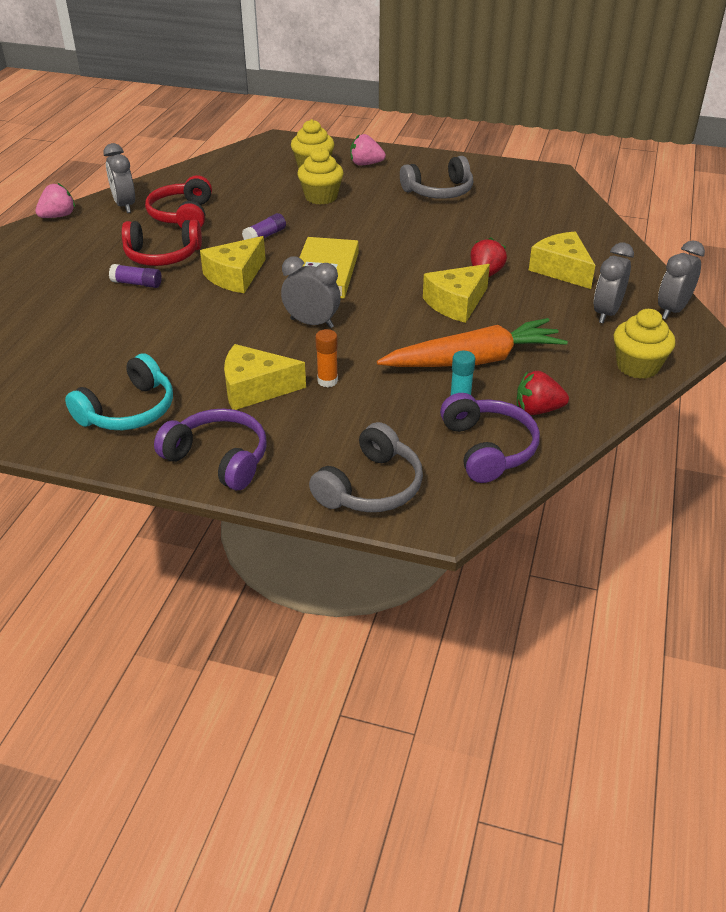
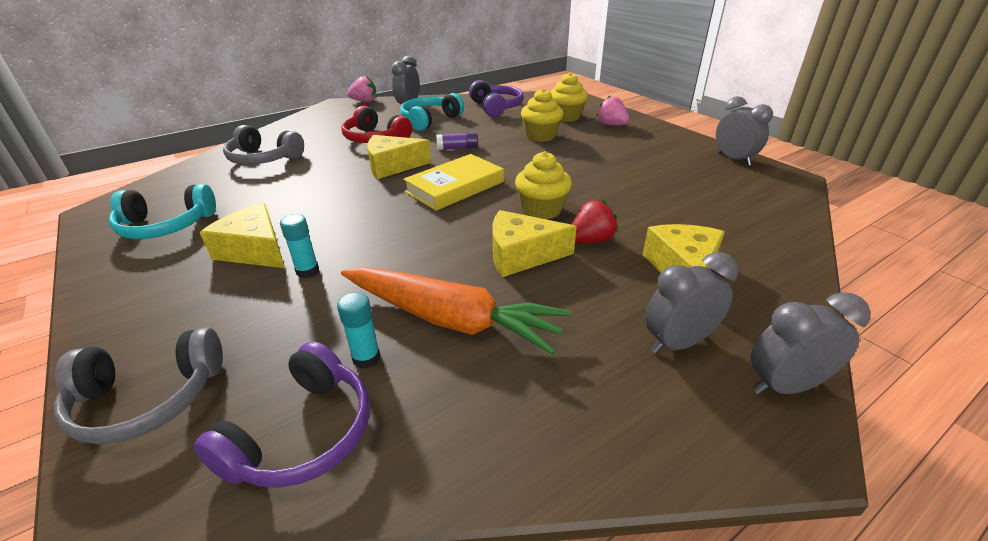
camera: 40 degrees right, 5 degrees down
purple glue stick [109,264,162,288] -> none
red headphones [145,175,212,228] -> turquoise headphones [400,93,464,131]
purple headphones [154,409,267,490] -> purple headphones moved to [469,80,524,117]
grey clock [281,257,341,328] -> grey clock moved to [716,96,773,166]
orange glue stick [315,329,338,387] -> turquoise glue stick [280,214,319,278]
grey headphones [400,156,473,199] -> grey headphones moved to [223,125,304,165]
red strawberry [517,371,569,415] -> none
yellow cupcake [614,309,676,379] -> yellow cupcake moved to [515,151,572,220]

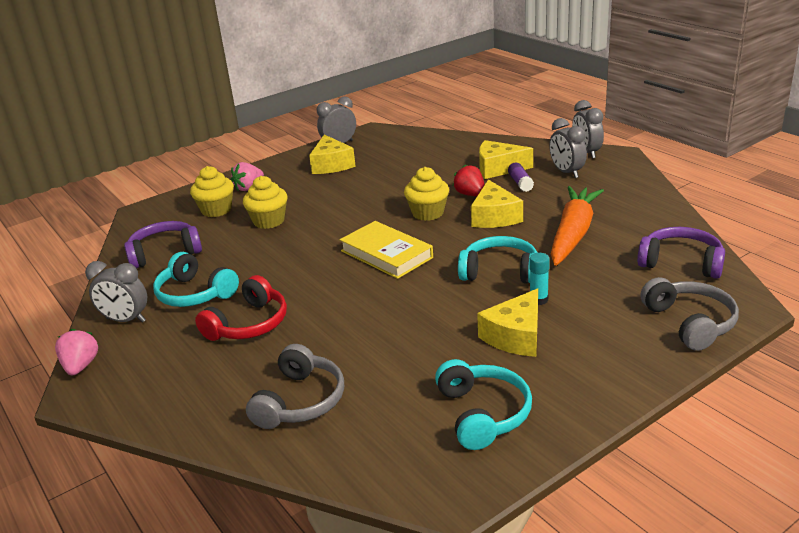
camera: 90 degrees left, 5 degrees down
turquoise glue stick [337,292,381,369] -> none
yellow cheese [367,135,431,179] -> yellow cheese moved to [309,134,356,174]
purple glue stick [436,132,478,150] -> purple glue stick moved to [508,163,534,192]
none -> turquoise headphones [458,236,537,284]

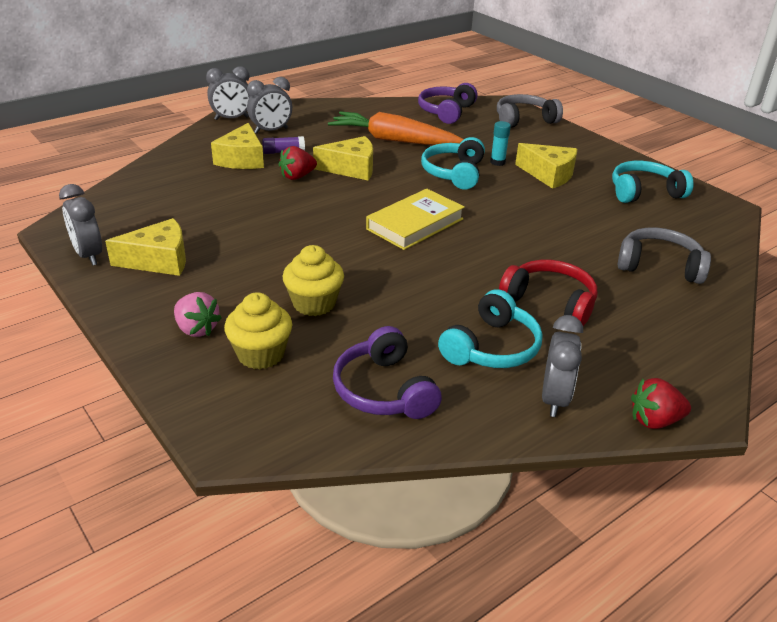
camera: 95 degrees left, 5 degrees up
pink strawberry [55,329,98,375] -> red strawberry [631,378,691,429]
yellow cupcake [404,167,449,221] -> none

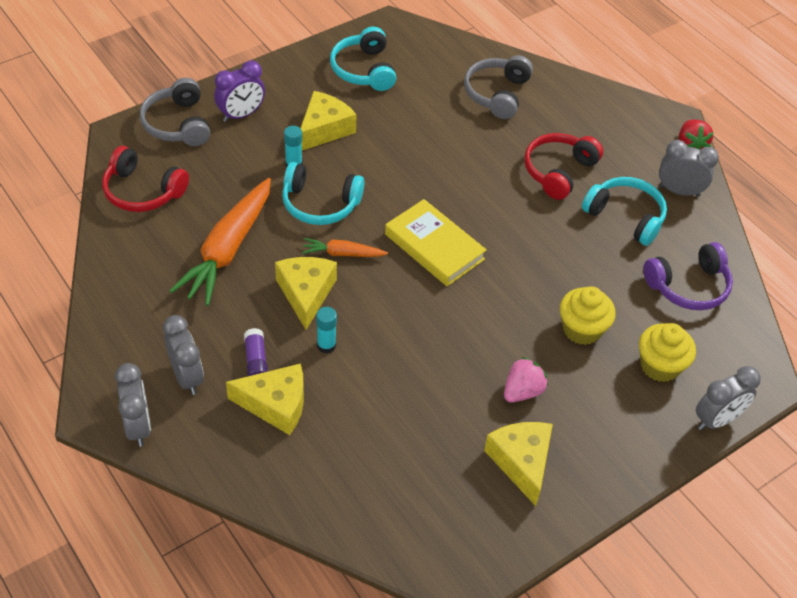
camera: 90 degrees left, 15 degrees up
grey clock [59,184,102,266] -> grey clock moved to [696,366,761,430]
pink strawberry [174,292,222,337] -> pink strawberry moved to [504,357,548,402]
red strawberry [279,146,317,180] -> turquoise glue stick [316,307,337,354]
purple headphones [418,83,477,124] -> red headphones [102,146,189,212]
none -> purple clock [214,61,265,122]
none -> orange carrot [302,238,388,257]

